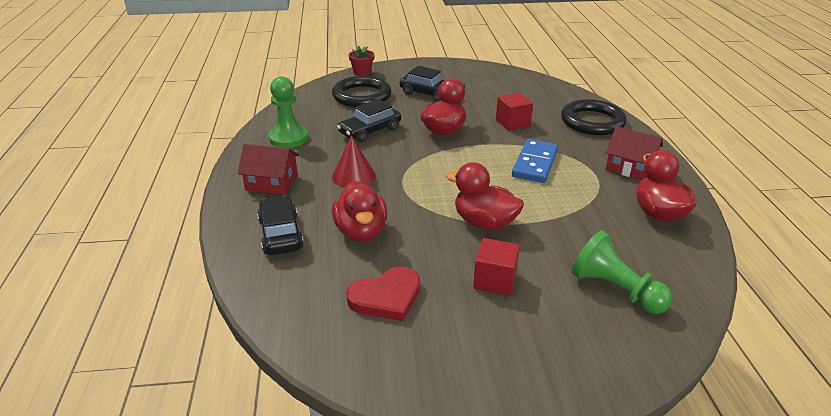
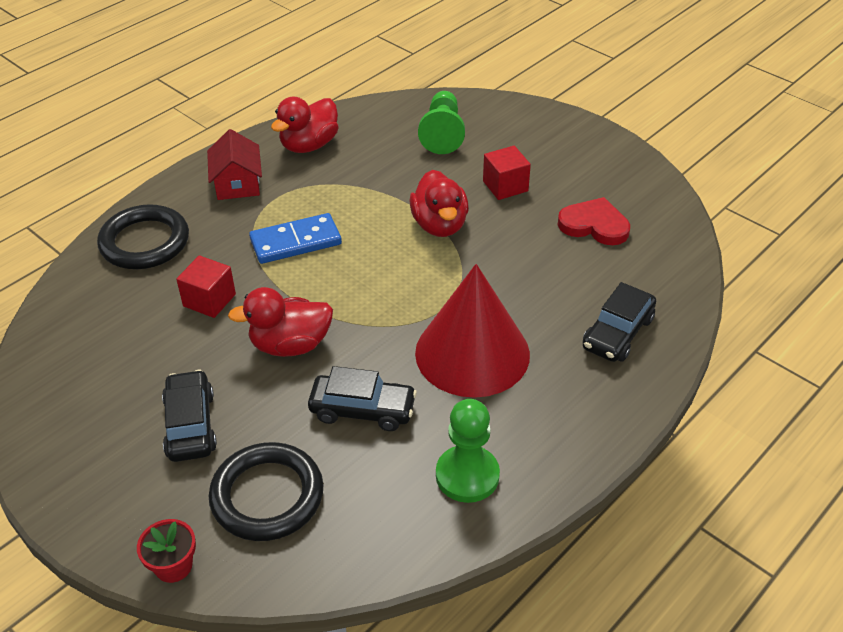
camera: 130 degrees left, 10 degrees up
red house [237,144,299,195] -> none
red cone [332,135,376,188] -> red cone [415,264,530,398], size x1.92
red duck [332,181,387,242] -> none

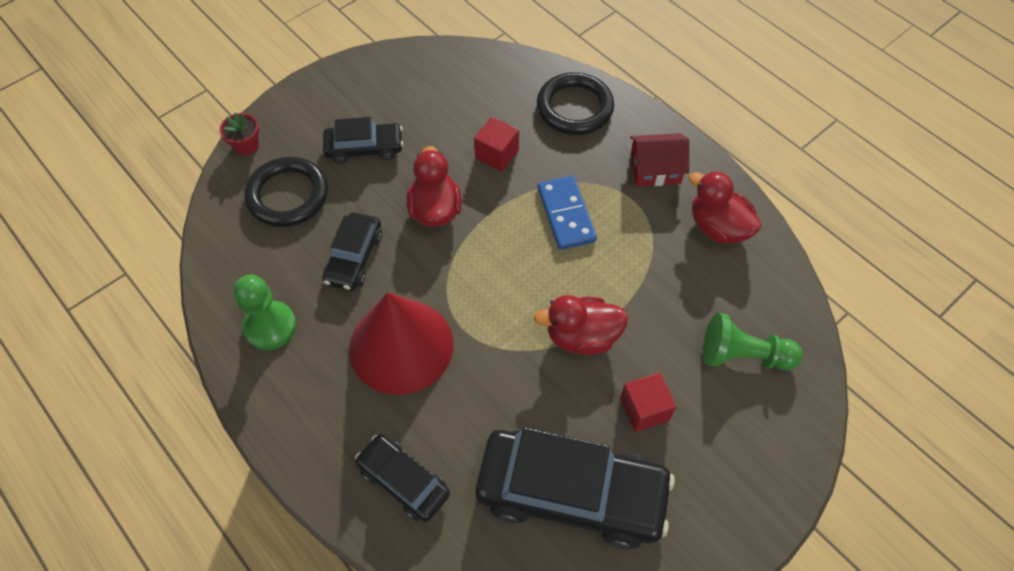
camera: 95 degrees right, 15 degrees up
red heart [558,197,630,245] -> black car [475,427,675,549]

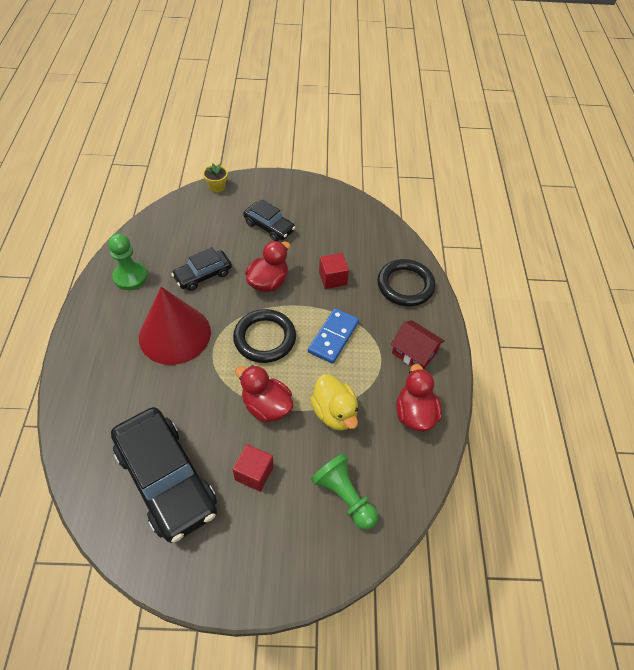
camera: 40 degrees right, 5 degrees down
red flower pot [220,112,259,155] -> yellow flower pot [203,163,228,192]
black ring [244,157,328,227] -> black ring moved to [233,309,296,363]
black car [355,434,450,522] -> none
none -> yellow duck [310,374,358,431]

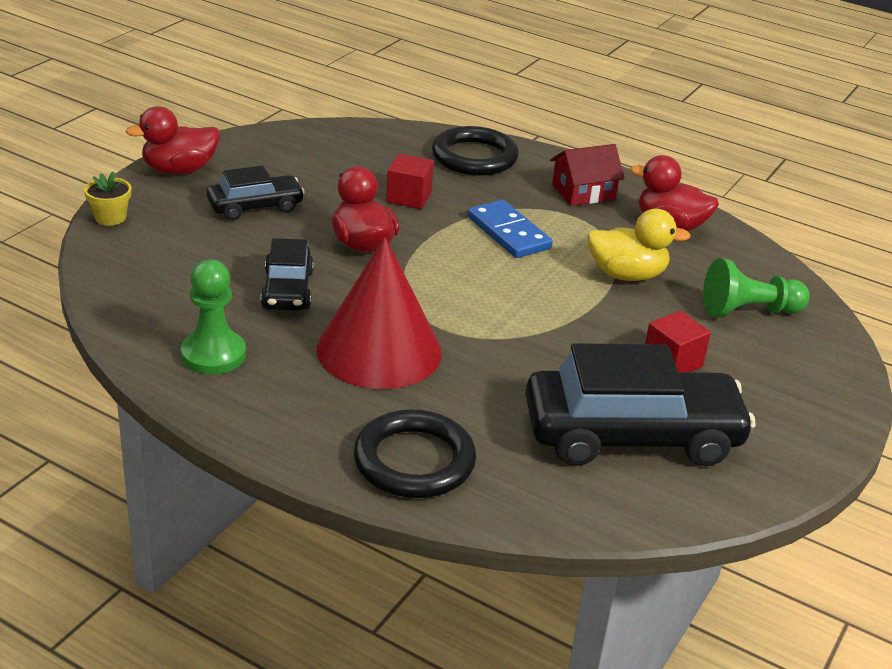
camera: 60 degrees left, 20 degrees down
black ring [233,309,296,363] -> black ring moved to [354,410,476,498]
red duck [235,365,293,423] -> red duck moved to [125,106,220,174]

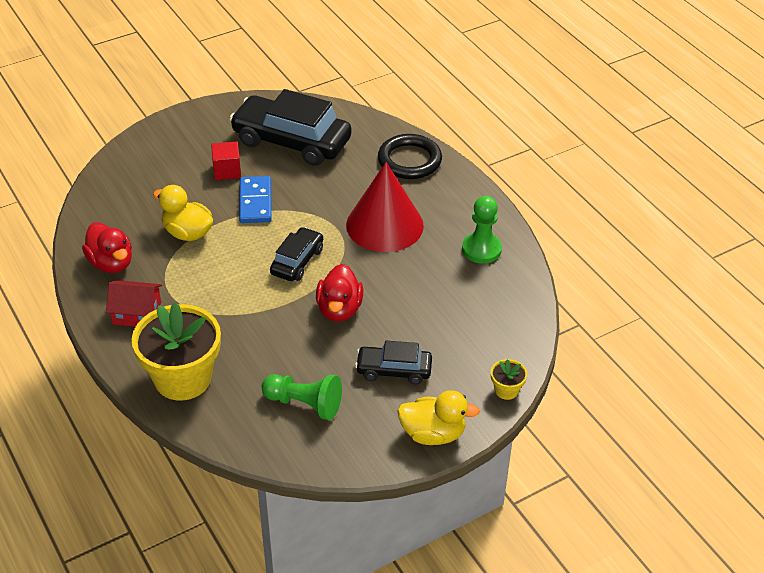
camera: 150 degrees left, 10 degrees up
red duck [125,106,220,174] -> yellow duck [397,390,480,445]
black car [261,238,314,311] -> black car moved to [270,227,323,281]
red cube [386,154,434,209] -> none
black ring [432,126,518,176] -> yellow flower pot [132,302,221,401]
blue domino [468,200,553,258] -> blue domino moved to [239,176,272,223]
green pawn [703,258,810,318] -> green pawn moved to [261,374,342,420]

